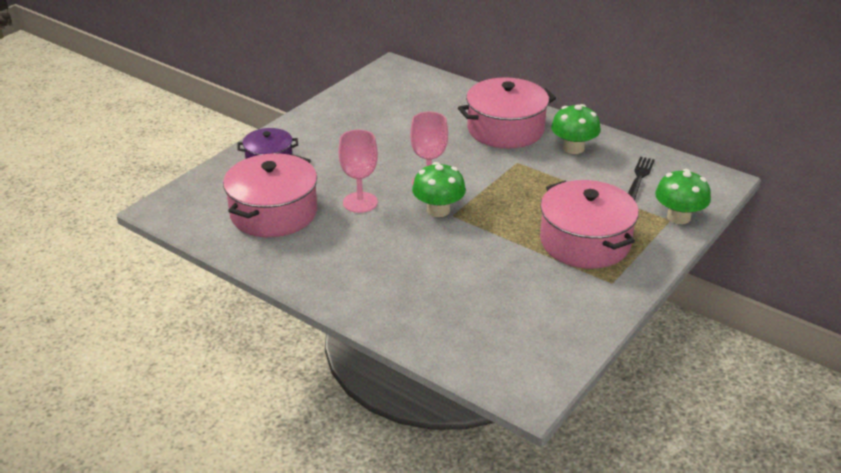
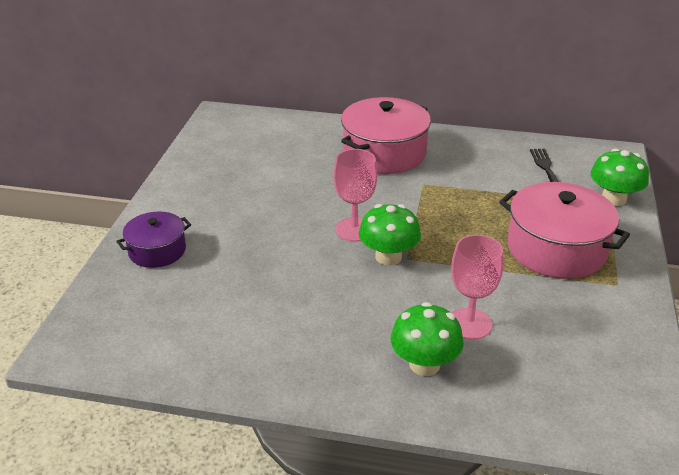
camera: 25 degrees left, 0 degrees up
pink pot [223,153,317,237] -> none
pink goblet [339,130,378,213] -> pink goblet moved to [451,234,503,340]
green mushroom [551,104,601,154] -> green mushroom moved to [391,302,464,376]

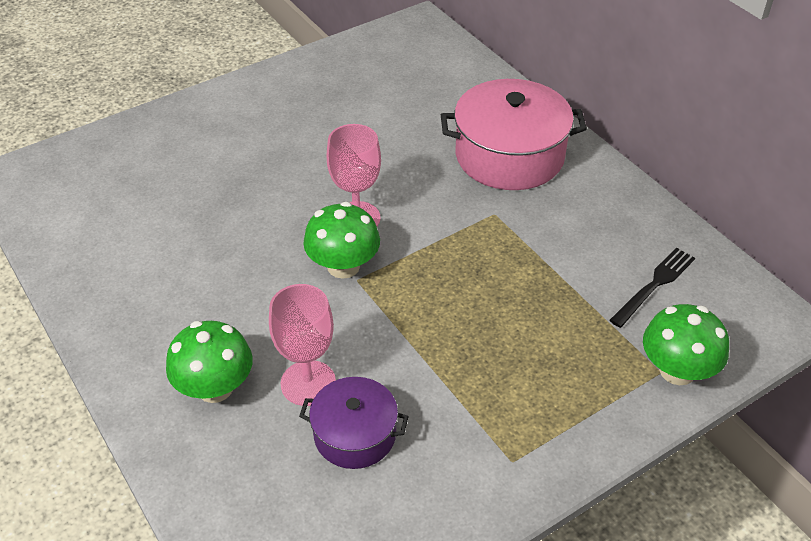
camera: 45 degrees right, 10 degrees up
purple pot [116,211,191,268] -> purple pot moved to [299,377,409,469]
pink pot [499,182,630,279] -> none

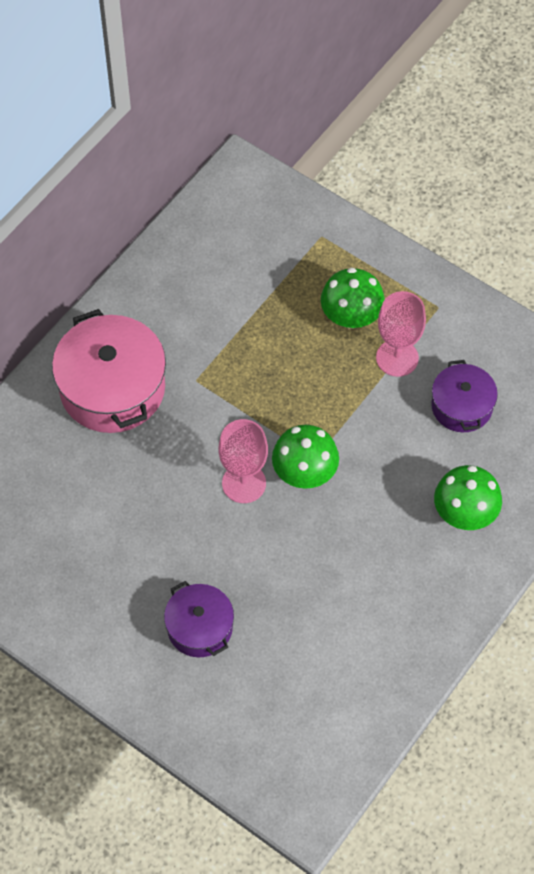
camera: 110 degrees left, 15 degrees up
pink goblet [269,284,336,406] -> pink goblet moved to [376,291,426,377]
black fork [610,248,695,328] -> none
green mushroom [643,304,729,385] -> green mushroom moved to [321,267,385,329]
none -> purple pot [164,581,234,657]

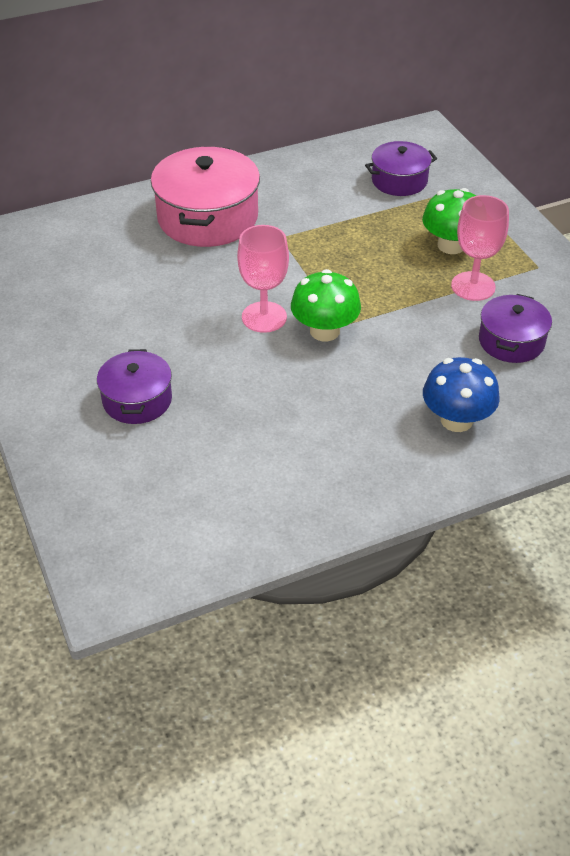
camera: 30 degrees right, 15 degrees down
green mushroom [434,465,502,530] -> blue mushroom [423,357,500,432]
none -> purple pot [365,141,437,196]

